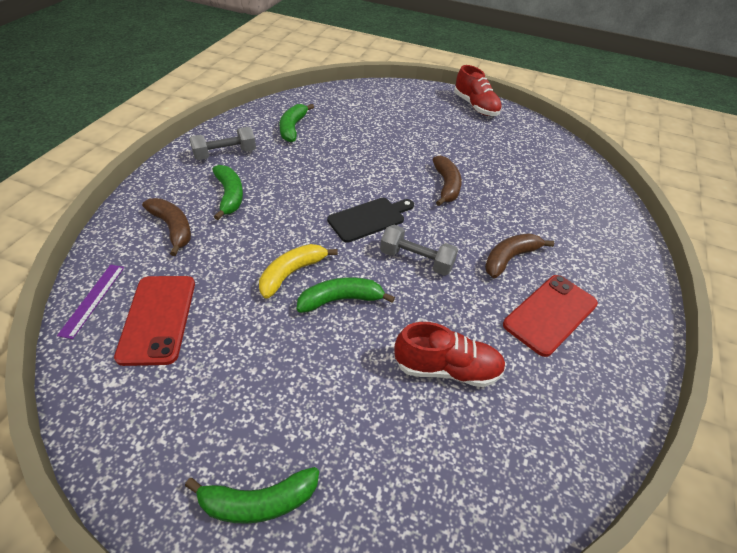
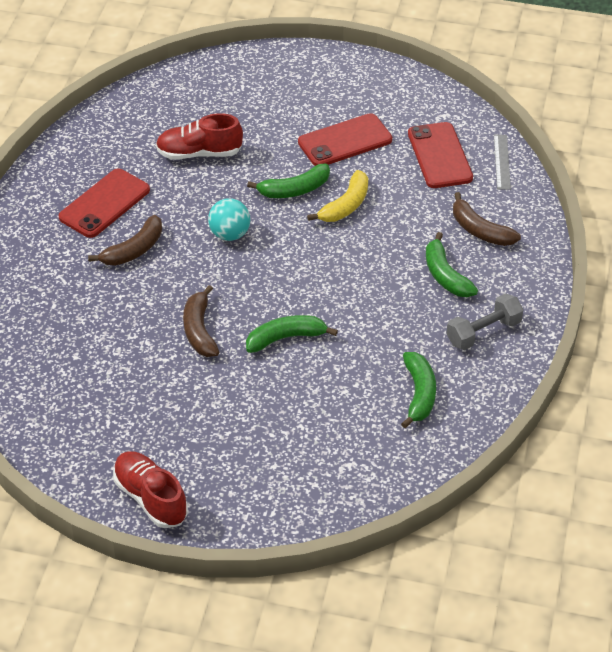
camera: 175 degrees right, 0 degrees up
purple ruler [57,265,124,339] -> grey ruler [494,135,511,190]
green banana [185,467,319,524] -> green banana moved to [246,315,338,353]
black cutting board [327,198,414,243] -> none
grey dumbbell [380,225,458,276] -> turquoise ball [208,198,250,241]
none -> red phone [298,113,392,166]

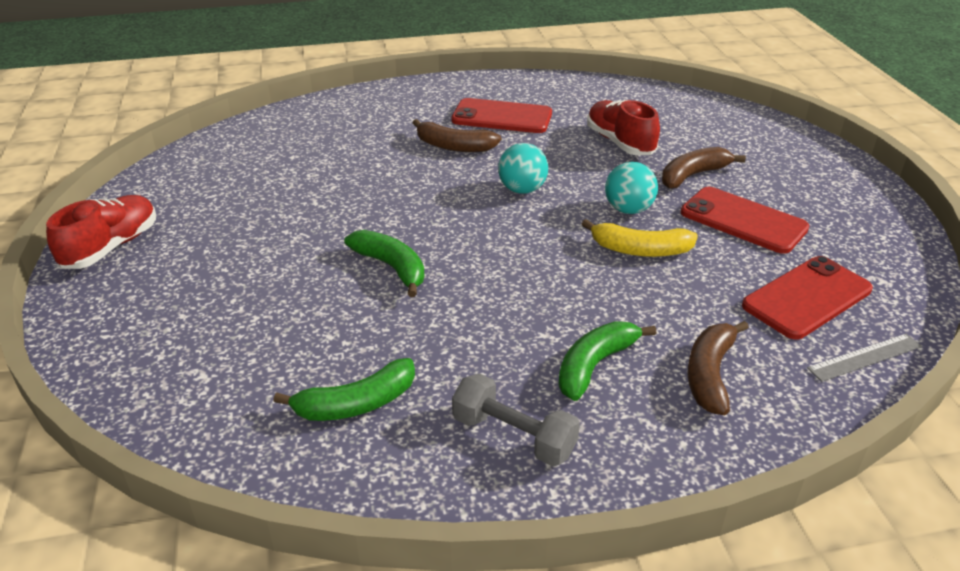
camera: 65 degrees right, 10 degrees down
brown banana [183,285,219,357] -> brown banana moved to [662,147,746,189]
green banana [247,164,330,198] -> turquoise ball [605,162,658,214]

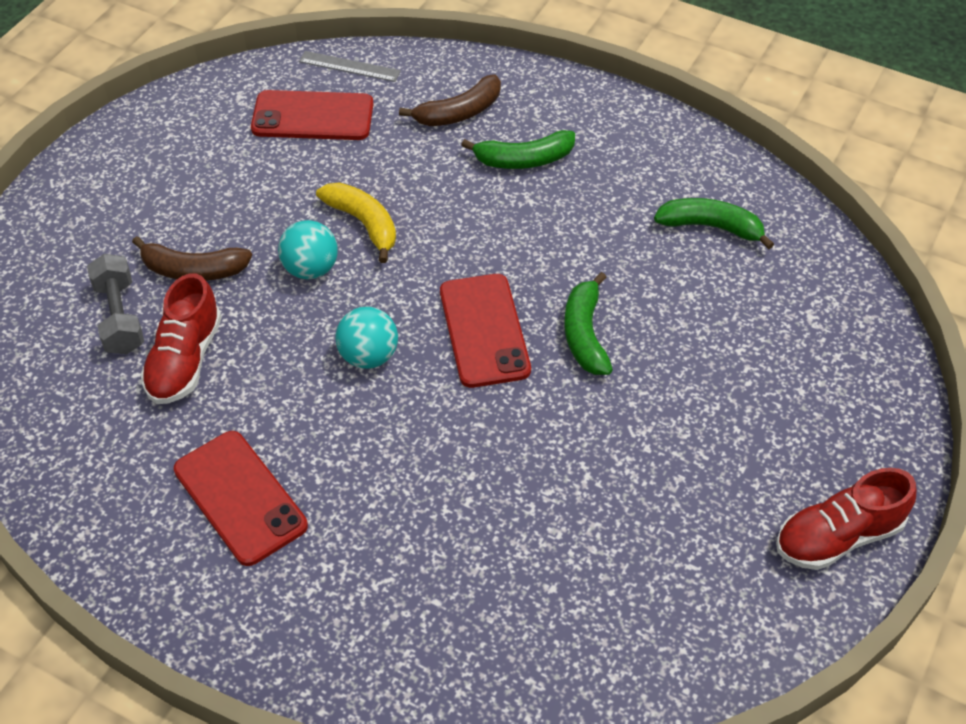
camera: 140 degrees left, 15 degrees up
brown banana [413,119,501,152] -> none
grey dumbbell [452,373,580,466] -> grey dumbbell moved to [87,254,144,354]
red phone [681,187,809,254] -> red phone moved to [440,274,531,388]

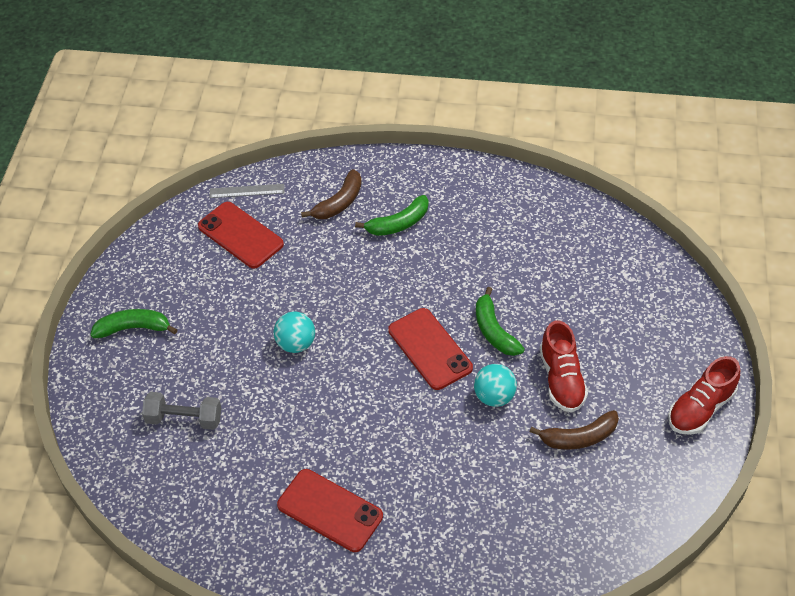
camera: 20 degrees left, 0 degrees up
grey dumbbell [87,254,144,354] -> grey dumbbell turned 45 degrees counterclockwise [142,392,221,430]
brown banana [132,236,252,281] -> brown banana moved to [529,410,619,450]
red shoe [141,273,222,404] -> red shoe moved to [540,320,588,413]
red phone [251,90,374,140] -> red phone turned 60 degrees clockwise [198,202,284,269]
yellow banana [316,182,396,263] -> none
turquoise ball [335,307,398,369] -> turquoise ball moved to [474,364,517,407]
green banana [654,198,774,249] -> green banana moved to [90,309,177,338]

